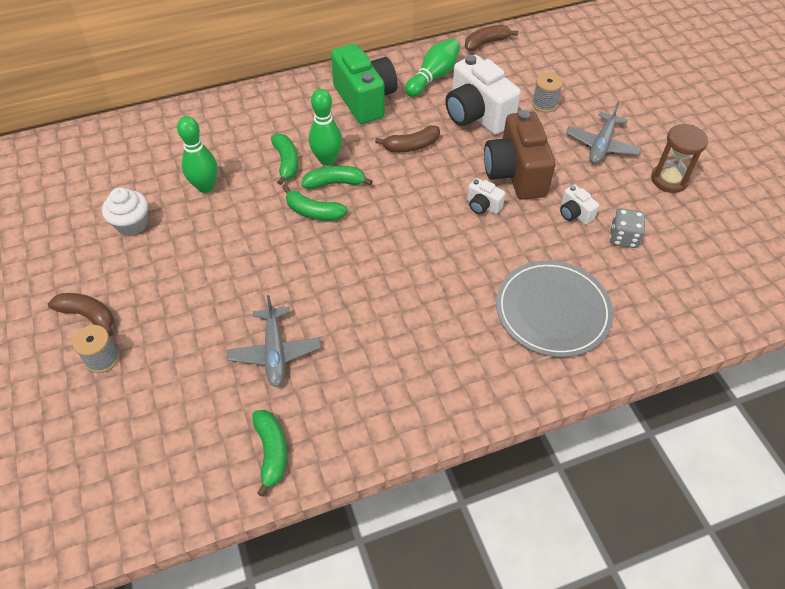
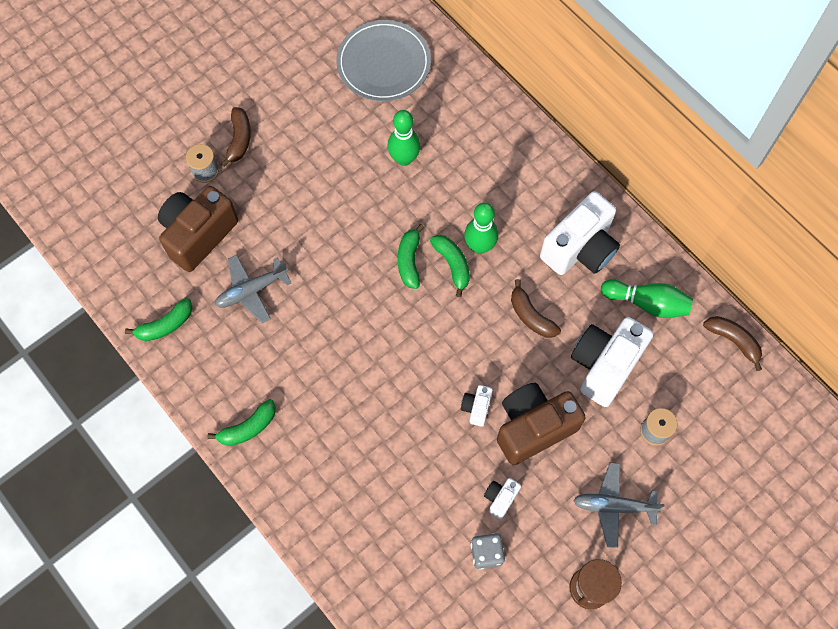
camera: 70 degrees right, 15 degrees up
white cupcake [102,187,148,236] -> none
green banana [271,134,298,185] -> green banana moved to [207,399,276,446]
green camera [331,44,398,124] -> white camera [540,191,620,275]
grey plate [496,260,613,357] -> grey plate moved to [337,20,431,101]
none -> brown camera [158,186,238,272]

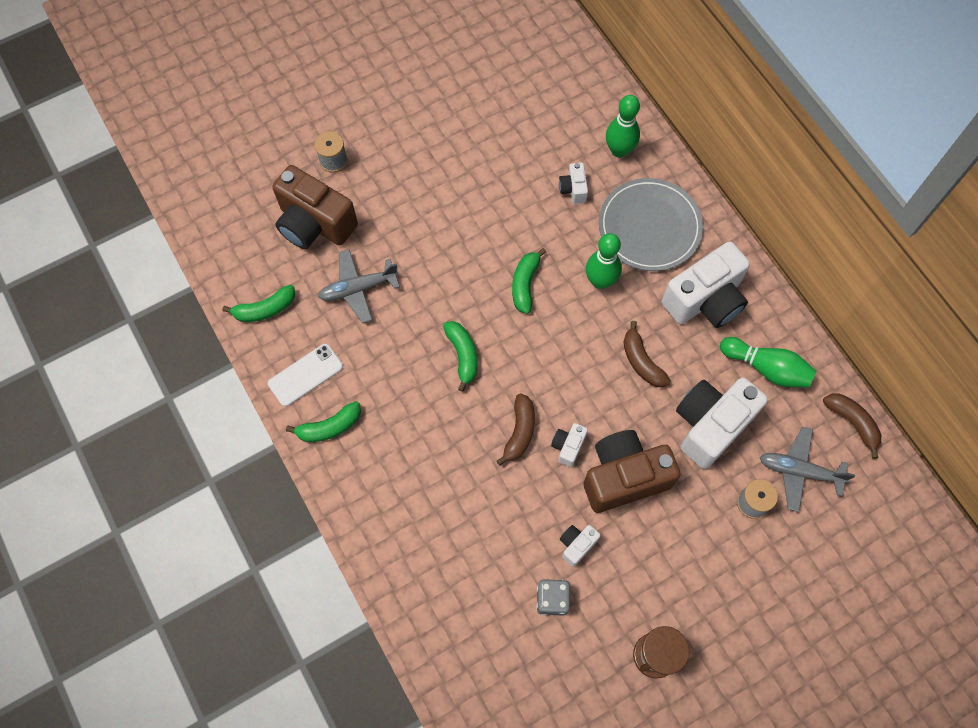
camera: 10 degrees right, 0 degrees up
brown camera [158,186,238,272] -> brown camera turned 105 degrees counterclockwise [272,165,358,249]
brown banana [221,107,251,167] -> brown banana moved to [496,393,535,466]
grey plate [337,20,431,101] -> grey plate moved to [599,178,703,271]
green bowling pin [387,110,420,166] -> green bowling pin moved to [606,95,640,158]
green banana [430,235,470,297] -> green banana moved to [443,321,477,392]
grey plane [573,462,665,548] -> grey plane moved to [760,427,855,512]
none -> white phone [268,344,343,407]
none -> white camera [559,163,588,204]

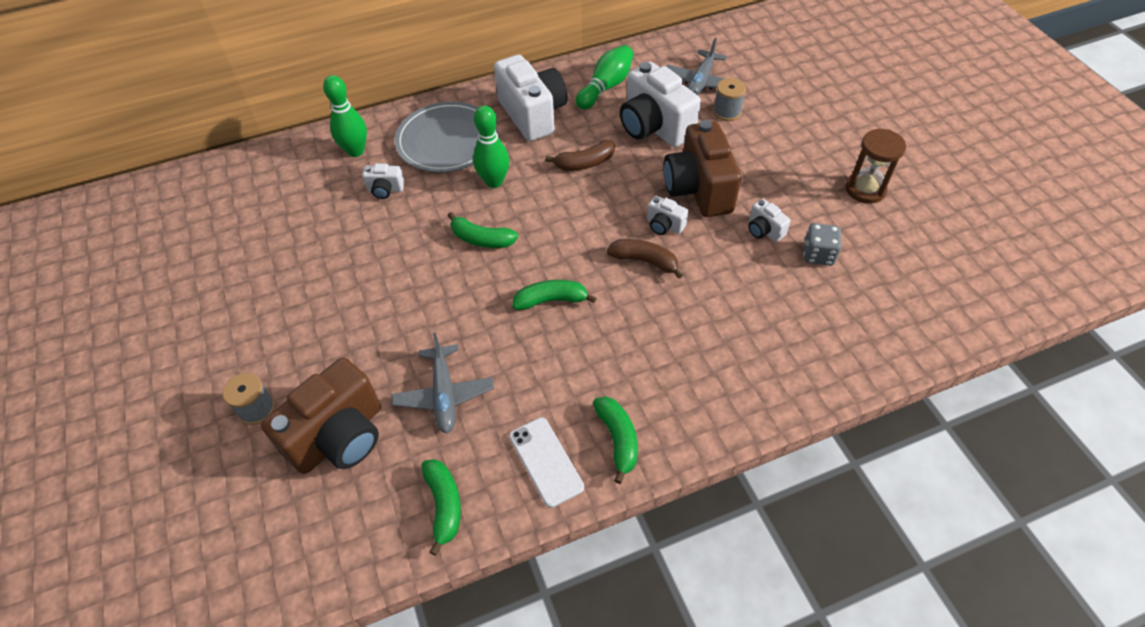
camera: 80 degrees left, 15 degrees down
brown banana [823,394,881,458] -> none

